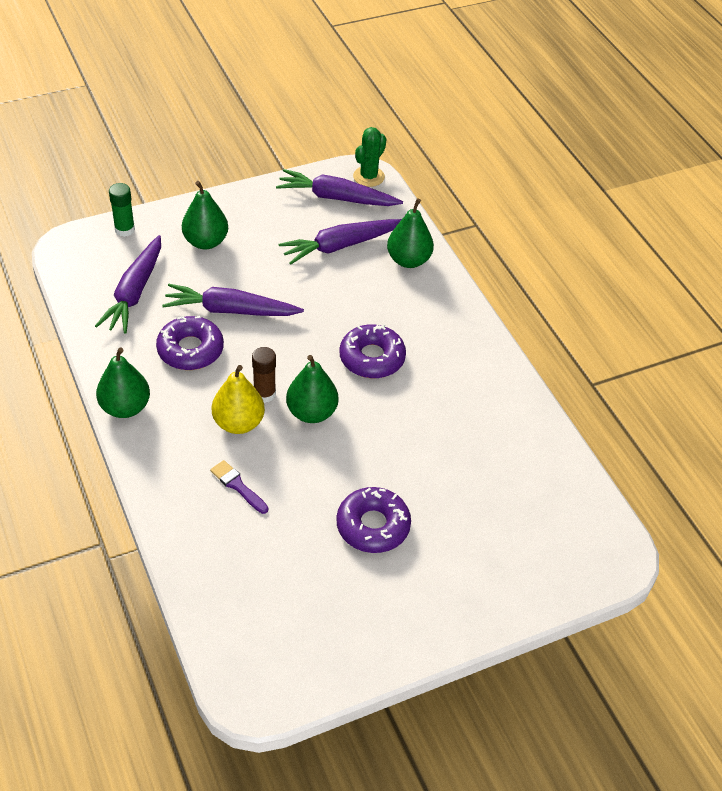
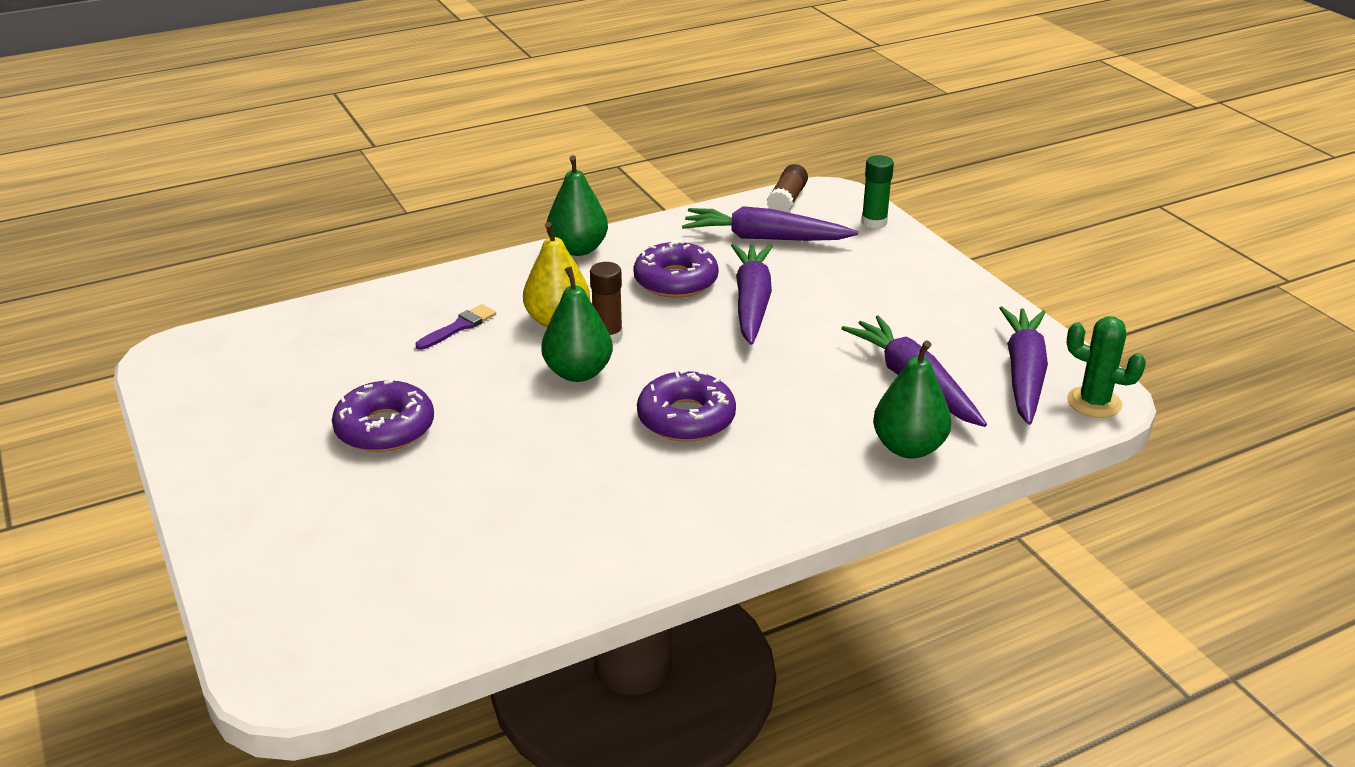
camera: 90 degrees right, 15 degrees down
green pear [182,181,228,249] -> none
none -> brown glue stick [767,164,808,212]

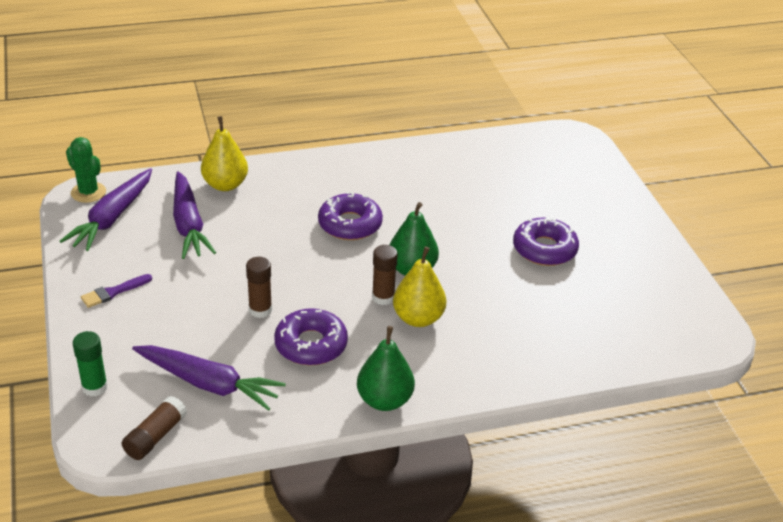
camera: 170 degrees left, 5 degrees up
purple brush [416,304,496,350] -> purple brush moved to [81,274,152,308]
purple carrot [731,244,773,345] -> brown glue stick [246,257,272,318]
green pear [873,341,951,459] -> yellow pear [201,116,248,191]

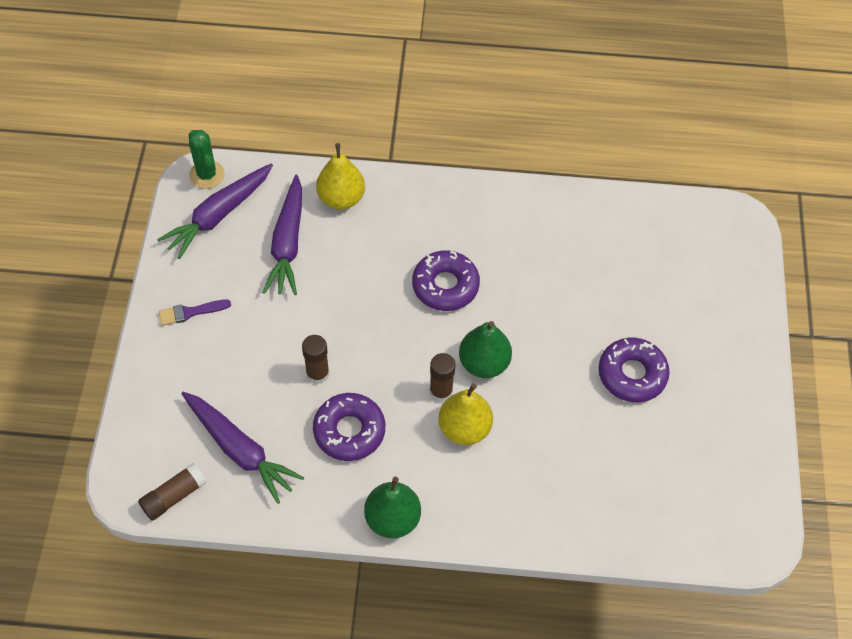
camera: 20 degrees right, 20 degrees up
green glue stick [73,331,108,396] -> none

